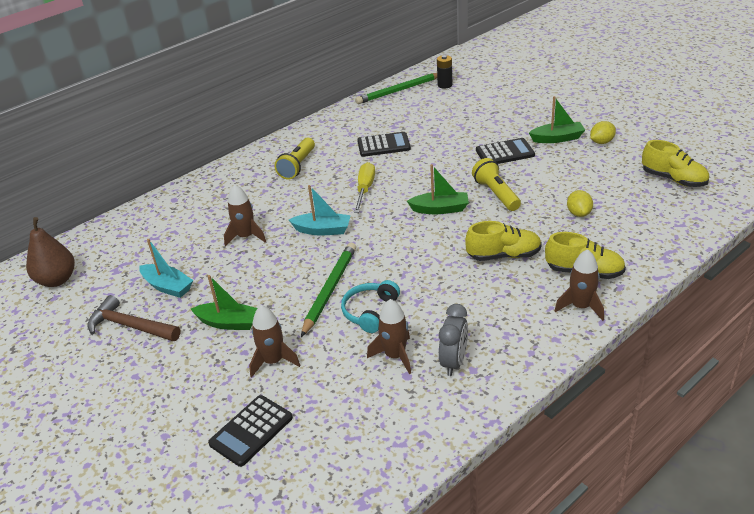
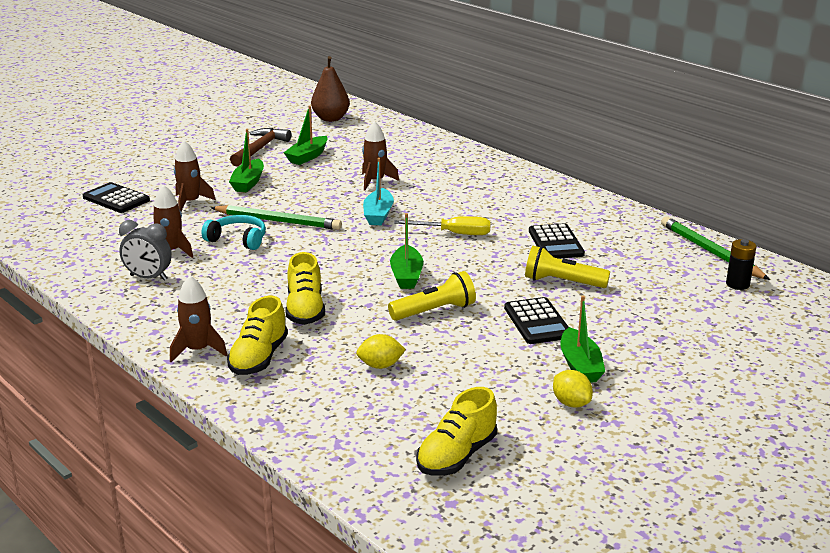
camera: 85 degrees right, 10 degrees down
turquoise boat [139,239,193,298] -> green boat [284,106,328,165]
yellow flashlight [274,138,315,180] -> yellow flashlight moved to [525,246,610,288]

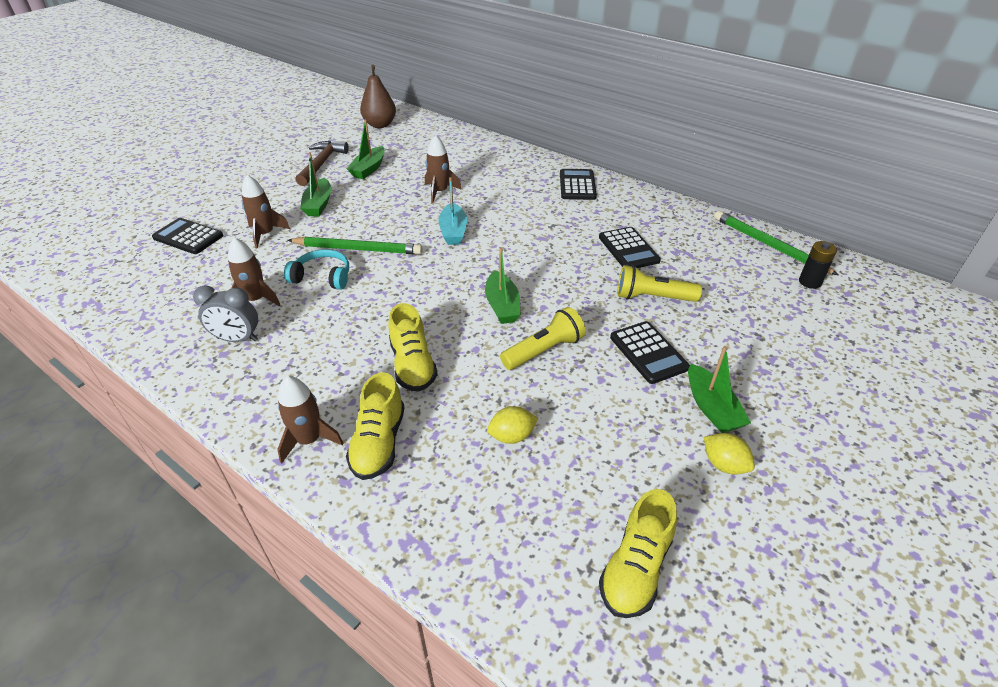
camera: 10 degrees left, 15 degrees up
yellow screwdriver [394,216,491,235] -> none
none -> black calculator [560,169,597,200]

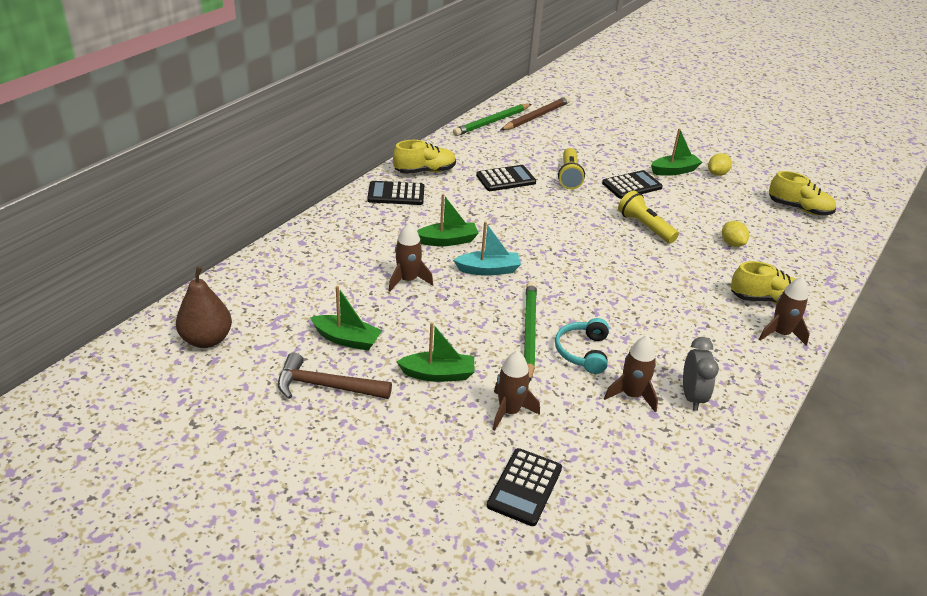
camera: 95 degrees left, 5 degrees down
yellow shoe [388,303,438,392] -> yellow shoe moved to [393,140,456,174]
green boat [485,247,521,324] -> green boat moved to [417,194,479,246]
black battery [799,241,837,289] -> brown pencil [501,96,570,130]

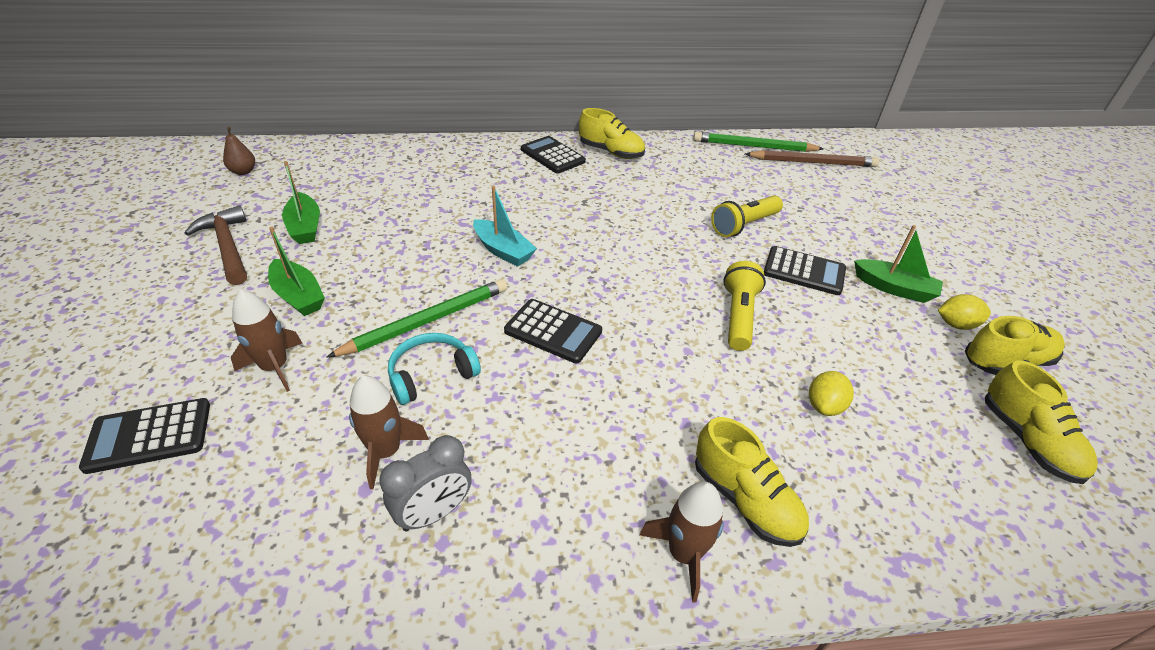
camera: 50 degrees right, 5 degrees up
brown pear [176,266,232,348] -> brown pear [223,127,255,175], size x0.58
brown rocket [389,223,433,292] -> none
green boat [417,194,479,246] -> none
black calculator [476,165,536,191] -> black calculator moved to [504,299,602,363]
none -> yellow shoe [965,316,1065,375]

